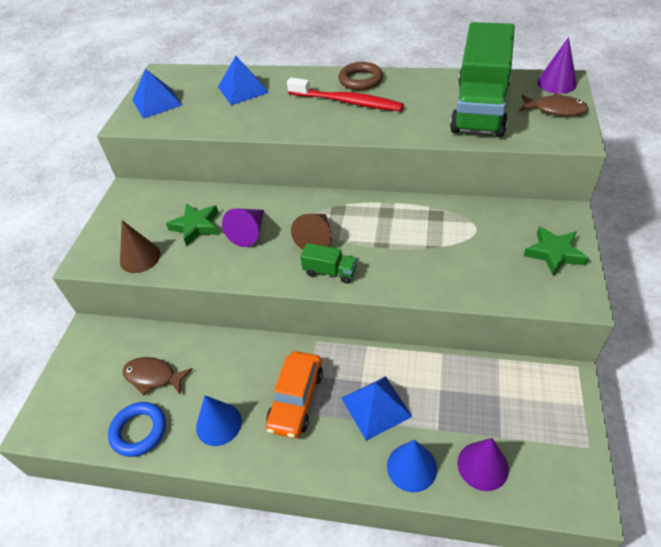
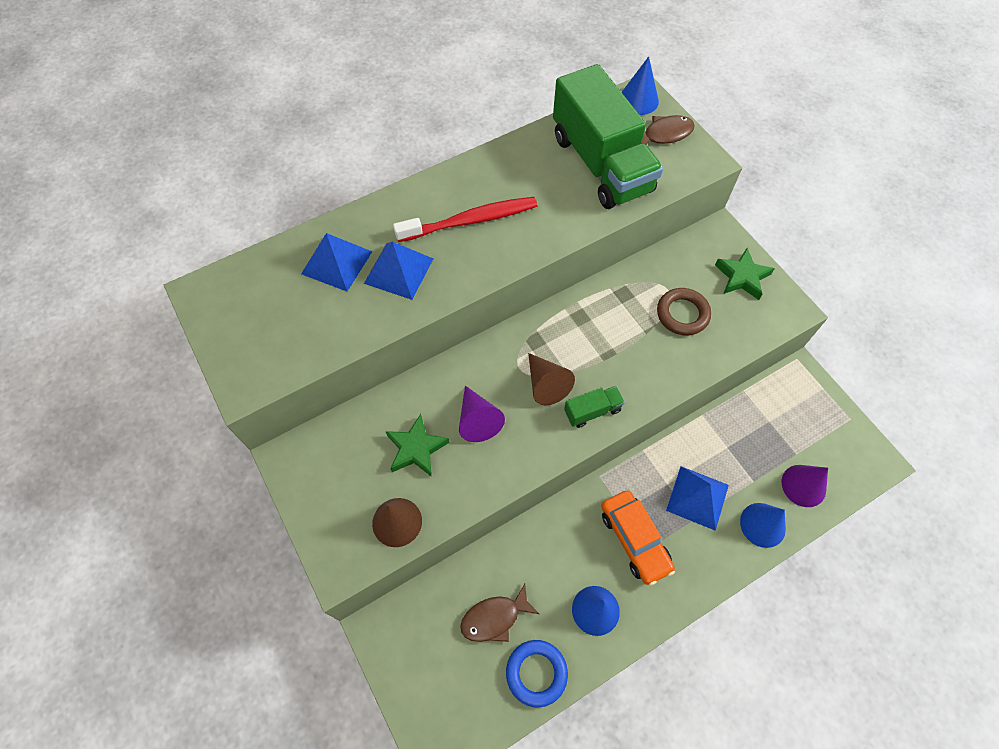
camera: 45 degrees left, 15 degrees up
blue pyramid [132,69,182,119] -> blue pyramid moved to [364,242,433,300]
brown ring [338,62,383,90] -> brown ring moved to [657,288,711,335]
purple cone [537,37,577,94] -> blue cone [622,56,659,115]

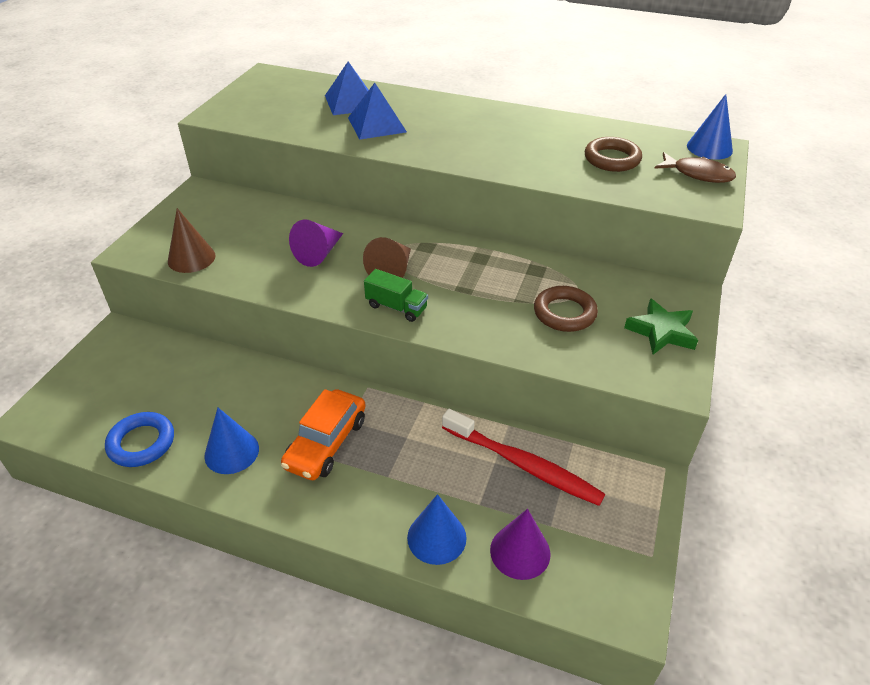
camera: 50 degrees right, 20 degrees down
green star [385,414,450,477] -> none
red toothbrush [393,197,537,242] -> red toothbrush moved to [442,409,605,506]
brown fish [460,584,539,642] -> none
green truck [553,64,663,209] -> brown ring [585,137,642,172]
blue pyramid [666,466,729,531] -> none

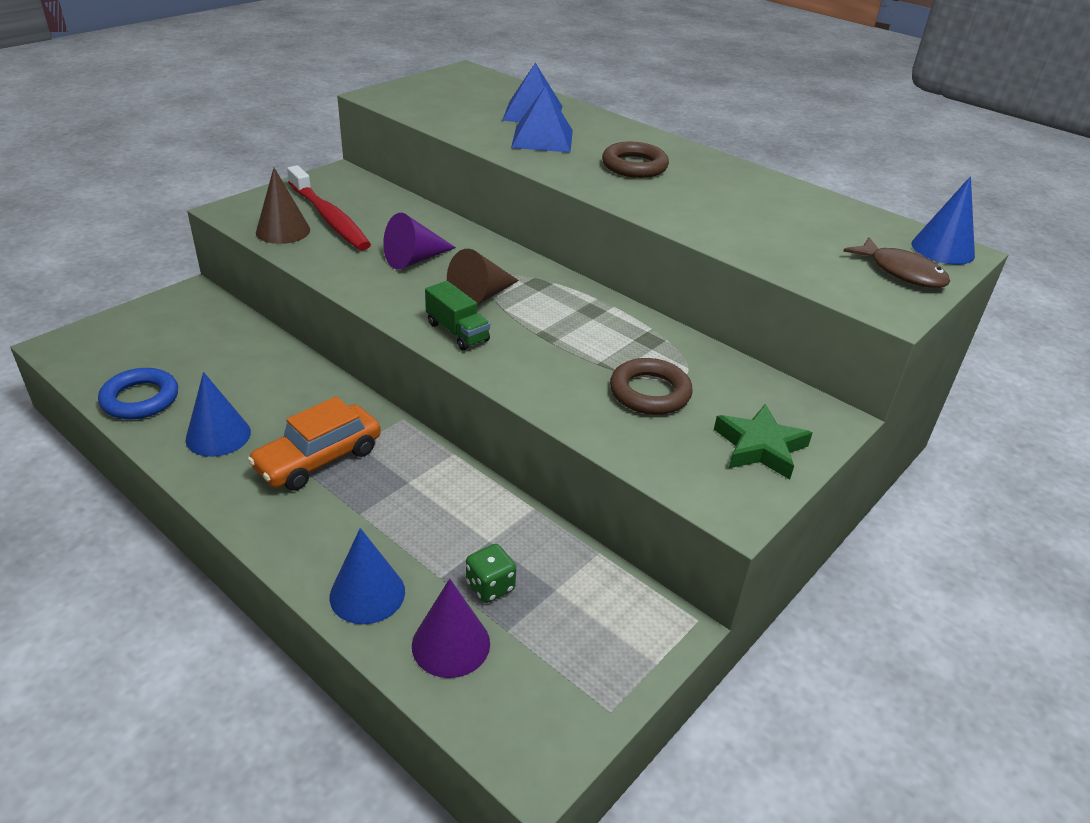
camera: 20 degrees right, 5 degrees down
red toothbrush [442,409,605,506] -> red toothbrush moved to [287,165,371,250]
brown ring [585,137,642,172] -> brown ring moved to [602,142,669,178]
none -> green dice [466,544,516,603]

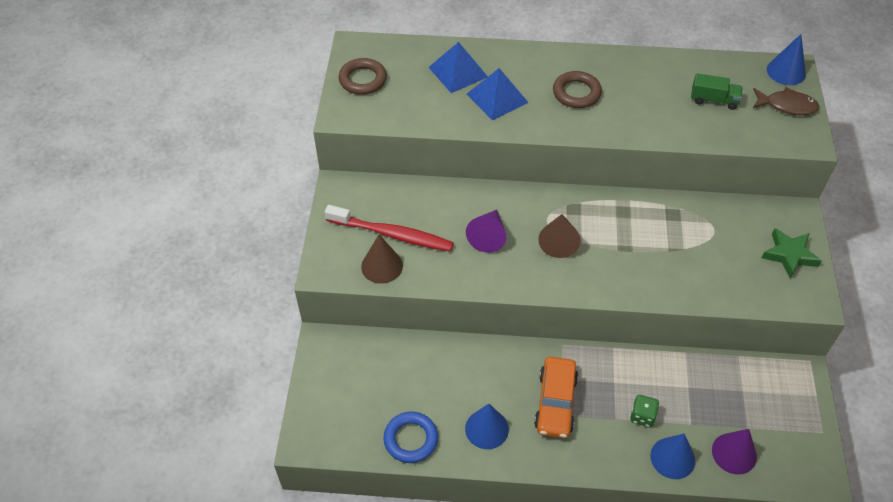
camera: 35 degrees left, 15 degrees up
green truck [425,281,490,350] -> green truck moved to [691,73,743,110]
green dice [466,544,516,603] -> green dice moved to [630,395,659,427]
brown ring [610,358,693,415] -> brown ring moved to [339,58,387,95]

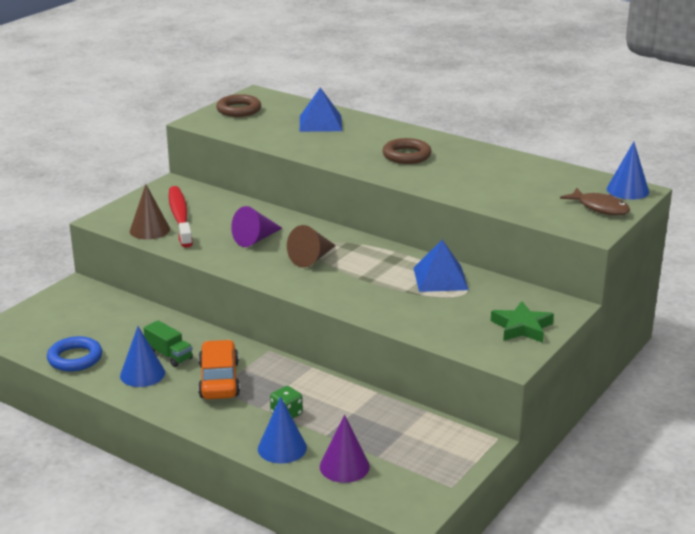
camera: 30 degrees right, 25 degrees down
red toothbrush [325,205,454,252] -> red toothbrush turned 150 degrees counterclockwise [169,186,193,248]
blue pyramid [467,68,529,120] -> blue pyramid moved to [414,240,469,292]
orange car [534,357,578,438] -> orange car turned 135 degrees clockwise [198,340,240,399]
green truck [691,73,743,110] -> green truck moved to [144,320,193,367]

